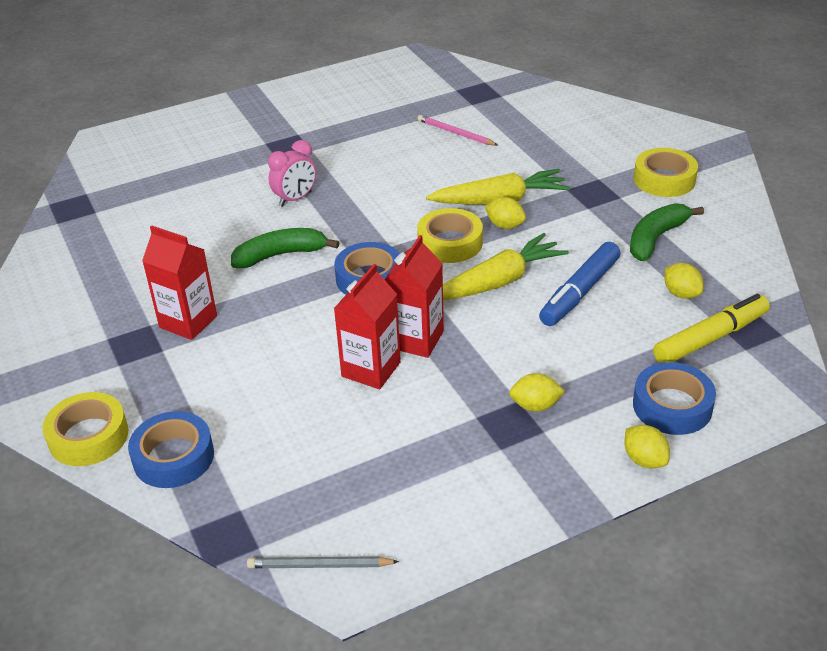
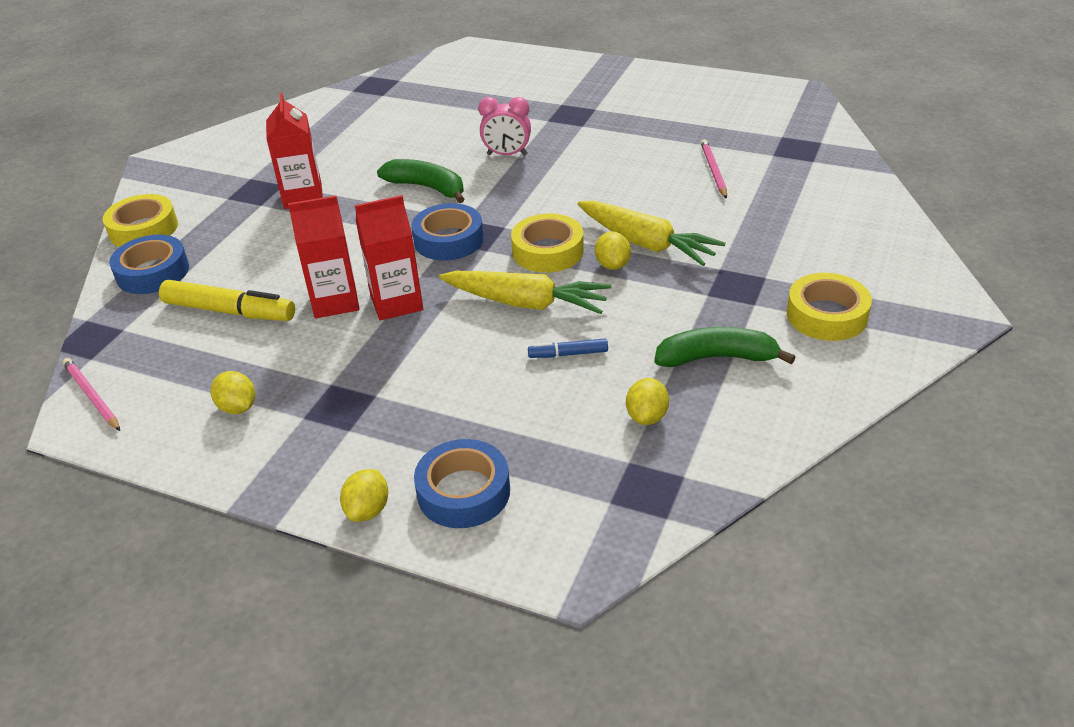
camera: 50 degrees right, 0 degrees up
grey pencil [247,556,399,568] -> pink pencil [63,358,120,431]
yellow lemon [509,373,565,412] -> yellow lemon moved to [211,371,255,414]
blue marker [539,242,621,326] -> blue marker [528,338,608,358], size x0.52
yellow marker [653,294,770,363] -> yellow marker moved to [159,280,295,321]

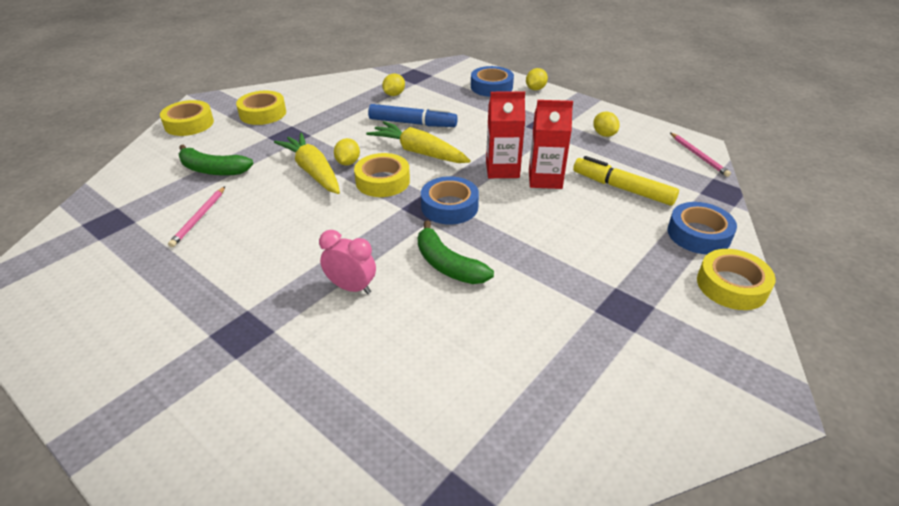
camera: 165 degrees left, 0 degrees up
red carton [266,93,323,209] -> none
blue marker [528,338,608,358] -> blue marker [368,104,458,127], size x1.93
green banana [654,327,796,367] -> green banana moved to [178,145,254,176]
none -> yellow tape [160,100,214,136]

